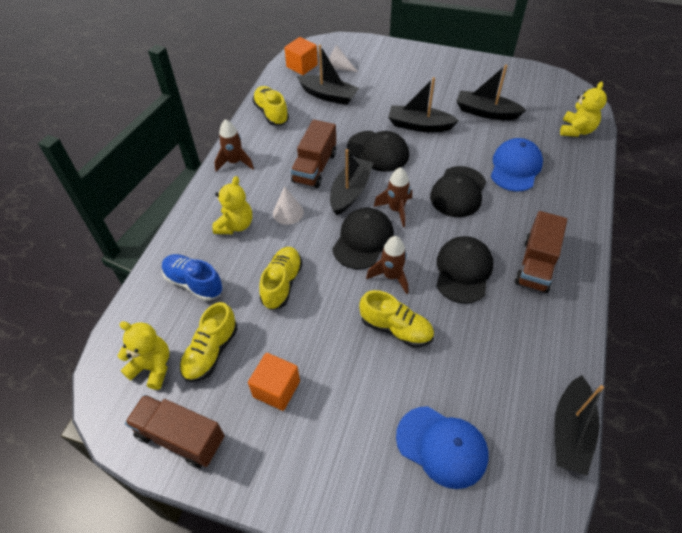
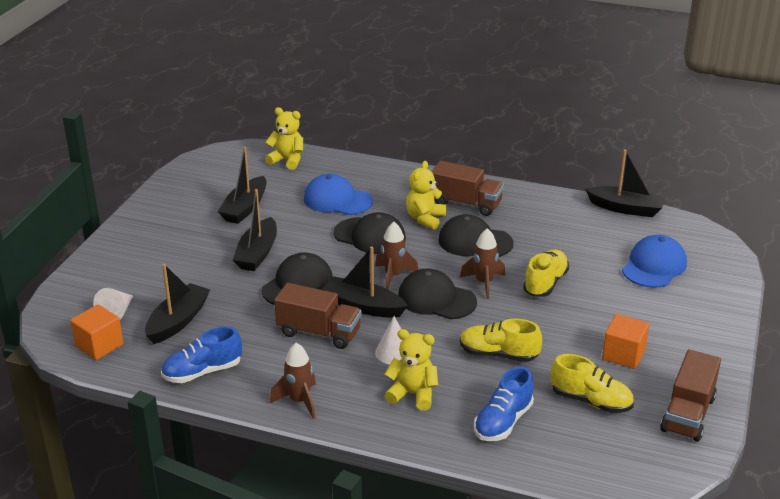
camera: 90 degrees left, 20 degrees down
yellow teddy bear [118,321,169,390] -> yellow teddy bear moved to [406,161,446,230]
yellow shoe [252,86,289,126] -> blue shoe [161,326,242,383]

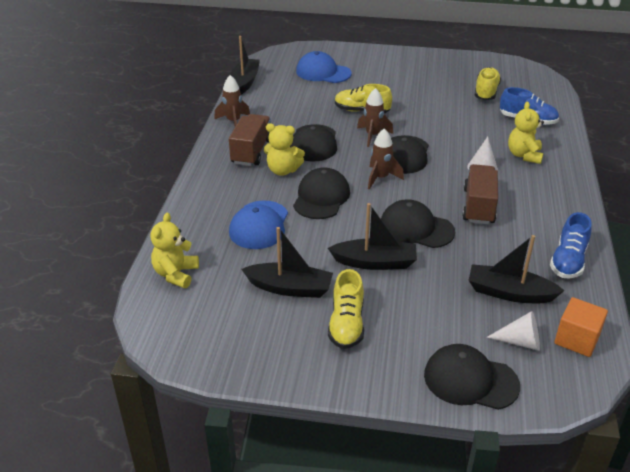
camera: 100 degrees left, 5 degrees up
blue shoe [161,326,242,383] -> blue shoe turned 60 degrees clockwise [550,212,591,278]
brown rocket [270,343,316,419] -> brown rocket moved to [214,75,250,127]
black boat [322,247,408,318] -> none
yellow shoe [460,319,542,362] -> yellow shoe moved to [328,269,364,349]
orange cube [602,314,649,369] -> none
brown truck [660,349,721,442] -> none
none -> black cap [424,344,520,410]

